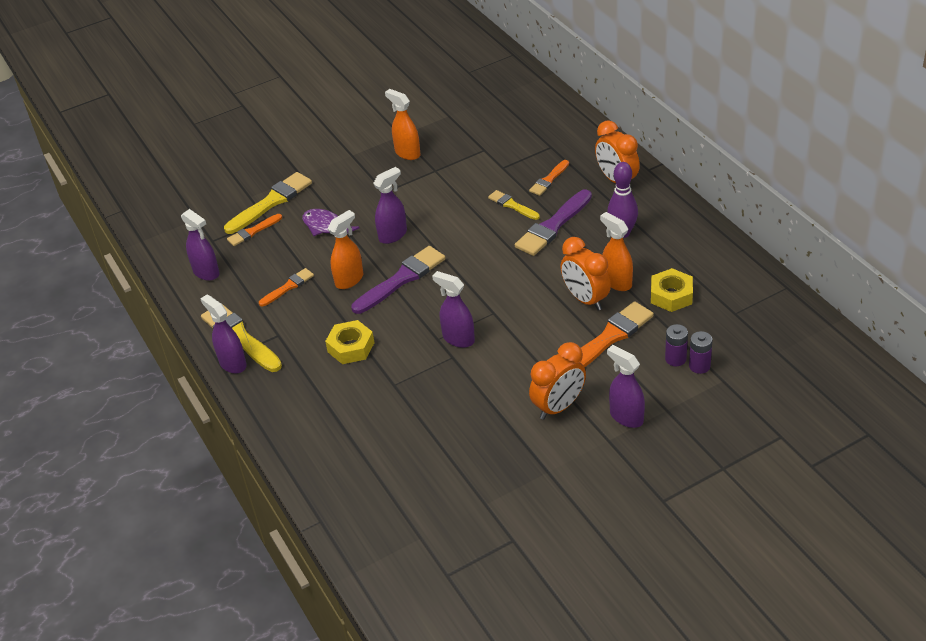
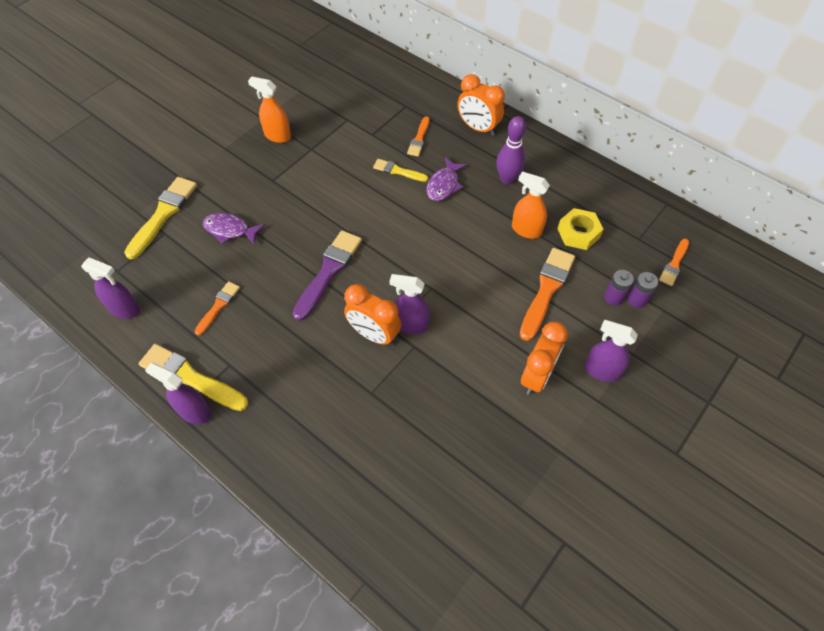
camera: 25 degrees left, 15 degrees up
orange brush [227,214,282,246] -> orange brush moved to [659,239,689,286]
yellow nut [325,320,375,364] -> none
orange spray bottle [328,210,363,289] -> none
purple spray bottle [373,167,407,244] -> none
purple brush [515,189,592,256] -> purple fish [426,157,467,201]
orange clock [561,237,611,311] -> orange clock moved to [344,284,401,346]

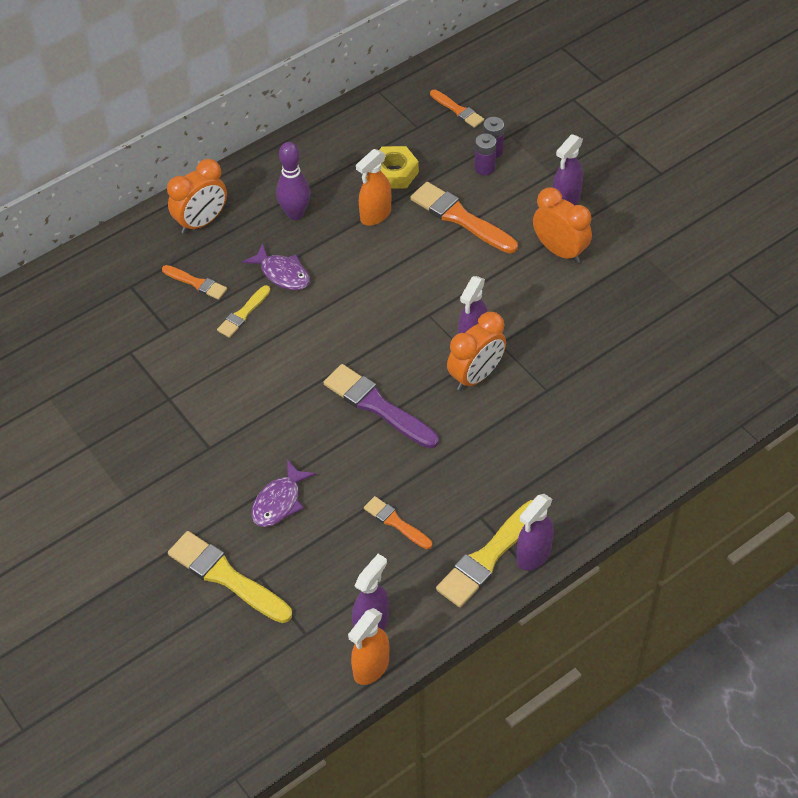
camera: 75 degrees left, 5 degrees down
orange spray bottle [248,76,291,143] -> orange spray bottle moved to [348,608,389,685]

